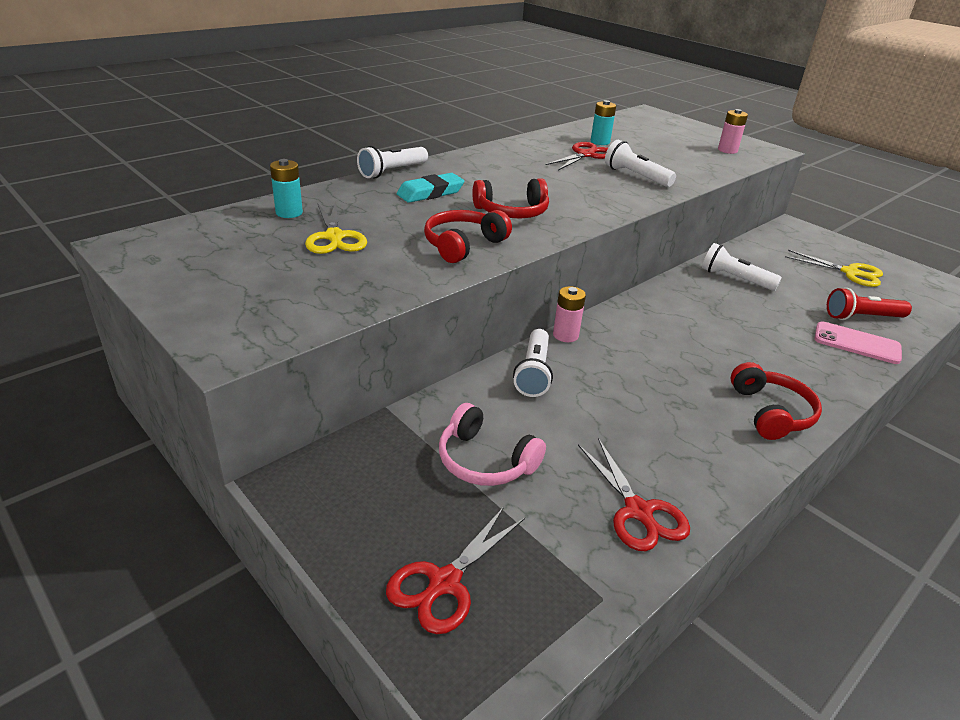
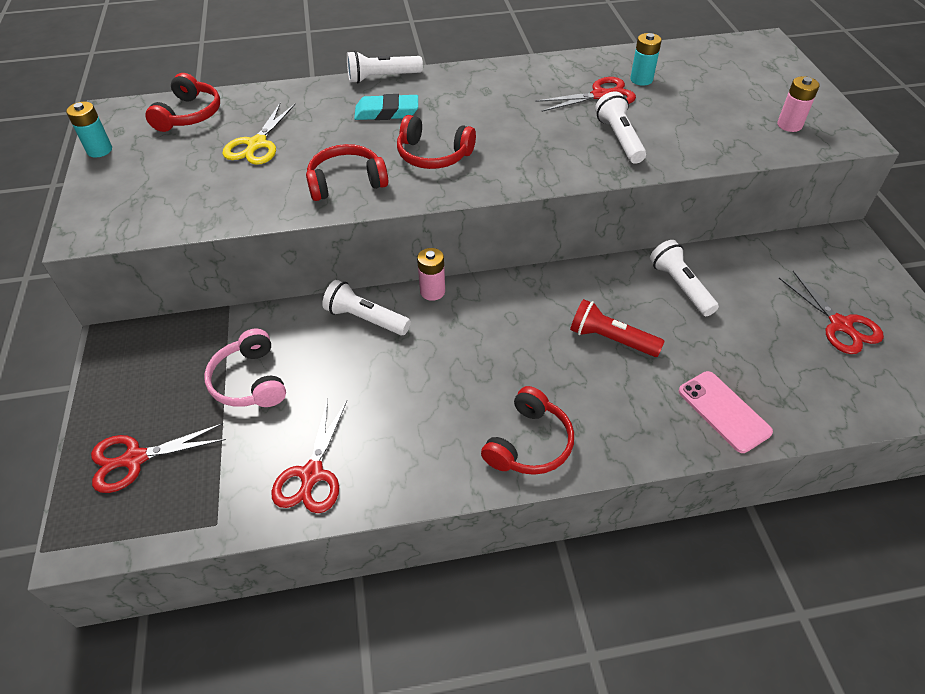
camera: 35 degrees right, 15 degrees up
turquoise battery [270,159,303,218] -> turquoise battery moved to [66,102,112,157]
white flashlight [513,329,553,397] -> white flashlight turned 75 degrees clockwise [322,280,411,335]
yellow scissors [785,250,883,287] -> red scissors [779,271,884,354]
red flashlight [827,288,912,320] -> red flashlight moved to [570,299,665,357]
none -> red headphones [145,73,220,132]

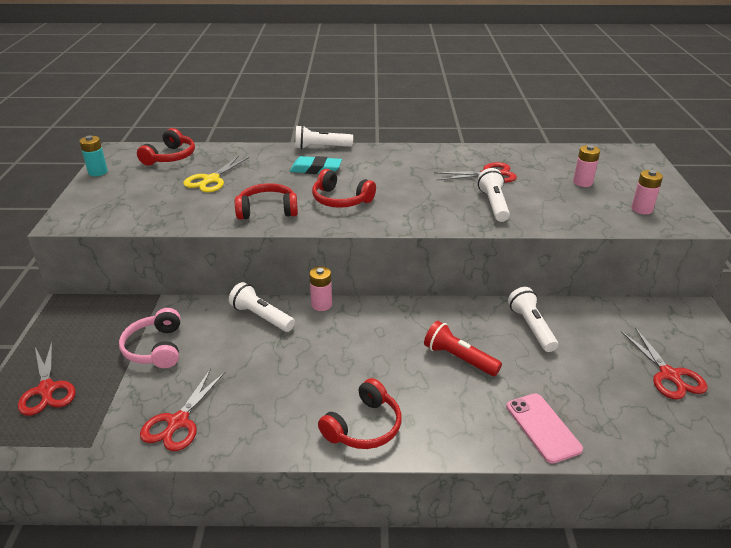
camera: 10 degrees right, 15 degrees down
red scissors [91,423,226,493] -> red scissors turned 105 degrees counterclockwise [18,342,75,416]
turquoise battery [630,33,662,86] -> none
none -> pink battery [573,145,600,187]

